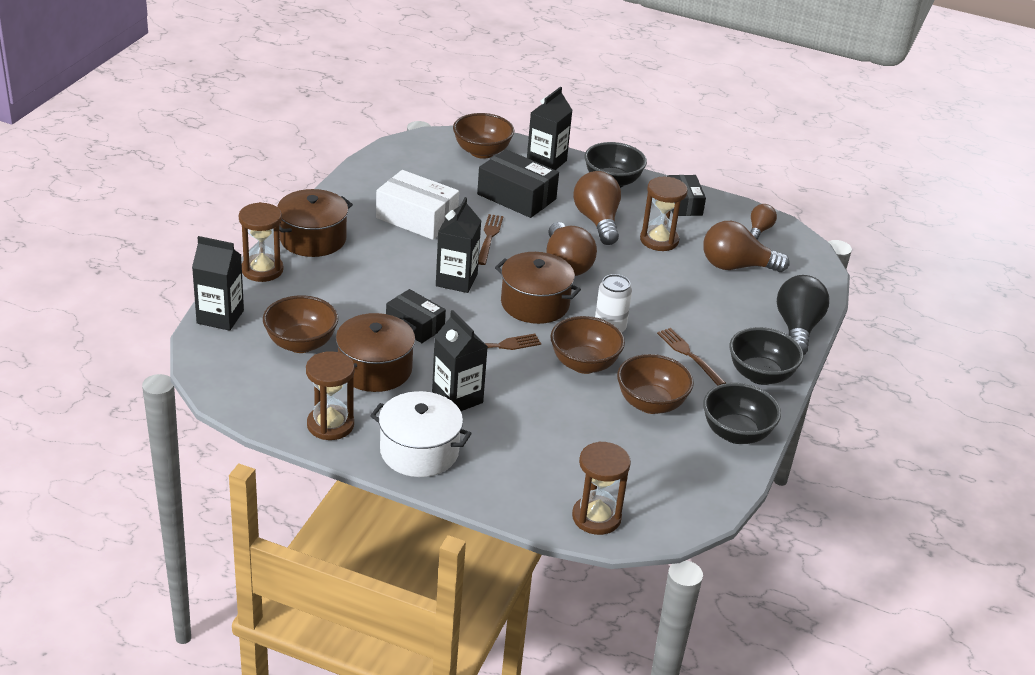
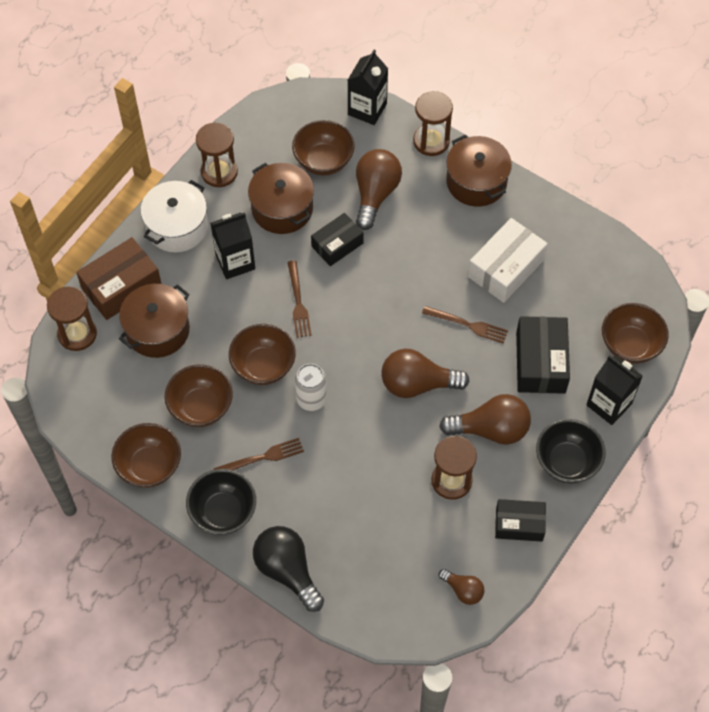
camera: 105 degrees right, 25 degrees up
black carton [436,197,481,293] -> none
black box [477,149,559,218] -> black box turned 45 degrees counterclockwise [516,316,570,394]
brown pot [495,252,581,324] -> brown pot moved to [119,284,190,358]
brown light bulb [703,221,790,272] -> brown light bulb moved to [356,149,402,230]
black bowl [703,383,781,444] -> brown bowl [112,423,181,488]
black light bulb [777,275,829,355] -> black light bulb turned 150 degrees counterclockwise [253,526,324,612]
none -> brown box [76,237,161,320]

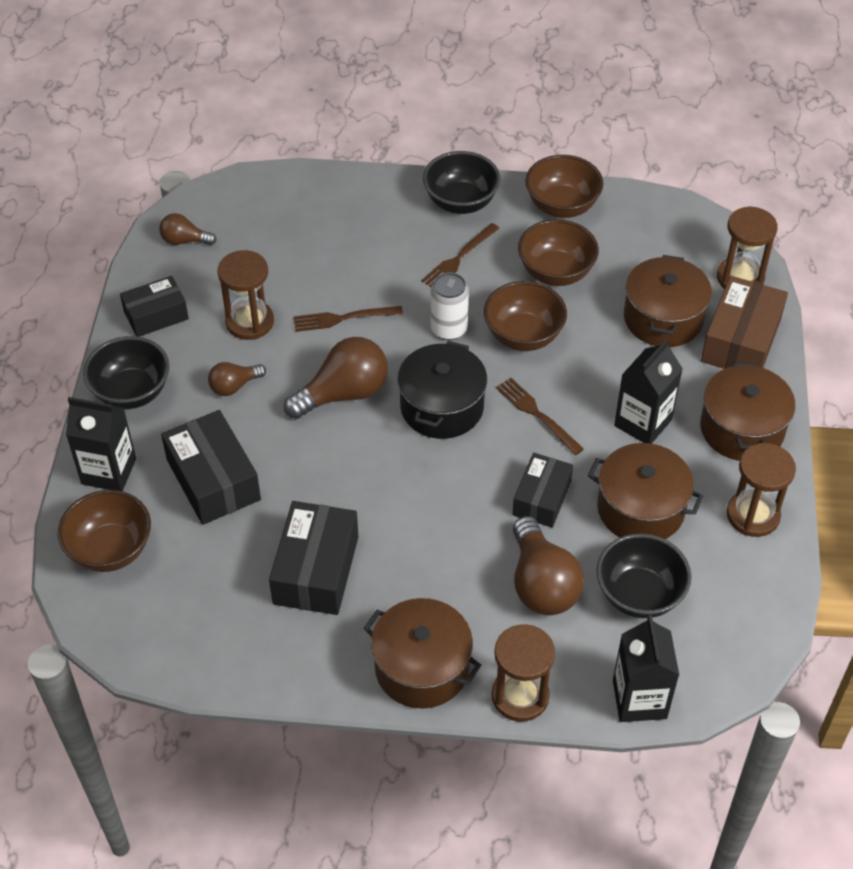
camera: 150 degrees right, 10 degrees down
white pot [140,180,208,252] -> brown pot [700,362,795,461]
black light bulb [253,526,324,612] -> none
brown bowl [292,120,355,176] -> black bowl [596,533,691,618]
brown fork [422,306,508,343] -> brown fork moved to [293,306,403,332]
brown light bulb [439,394,531,445] -> brown light bulb [208,362,266,396], size x0.55
white box [468,218,548,303] -> black box [269,501,358,615]
none -> black pot [397,341,487,439]

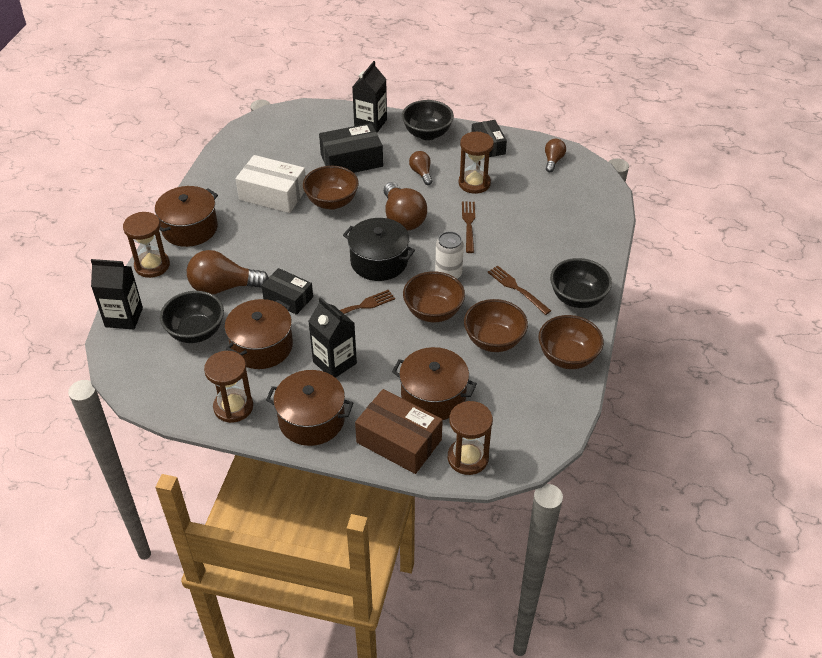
camera: 100 degrees right, 5 degrees down
brown bowl [58,490,151,572] -> brown bowl moved to [303,166,359,210]
black box [269,501,358,615] -> white box [236,155,306,213]

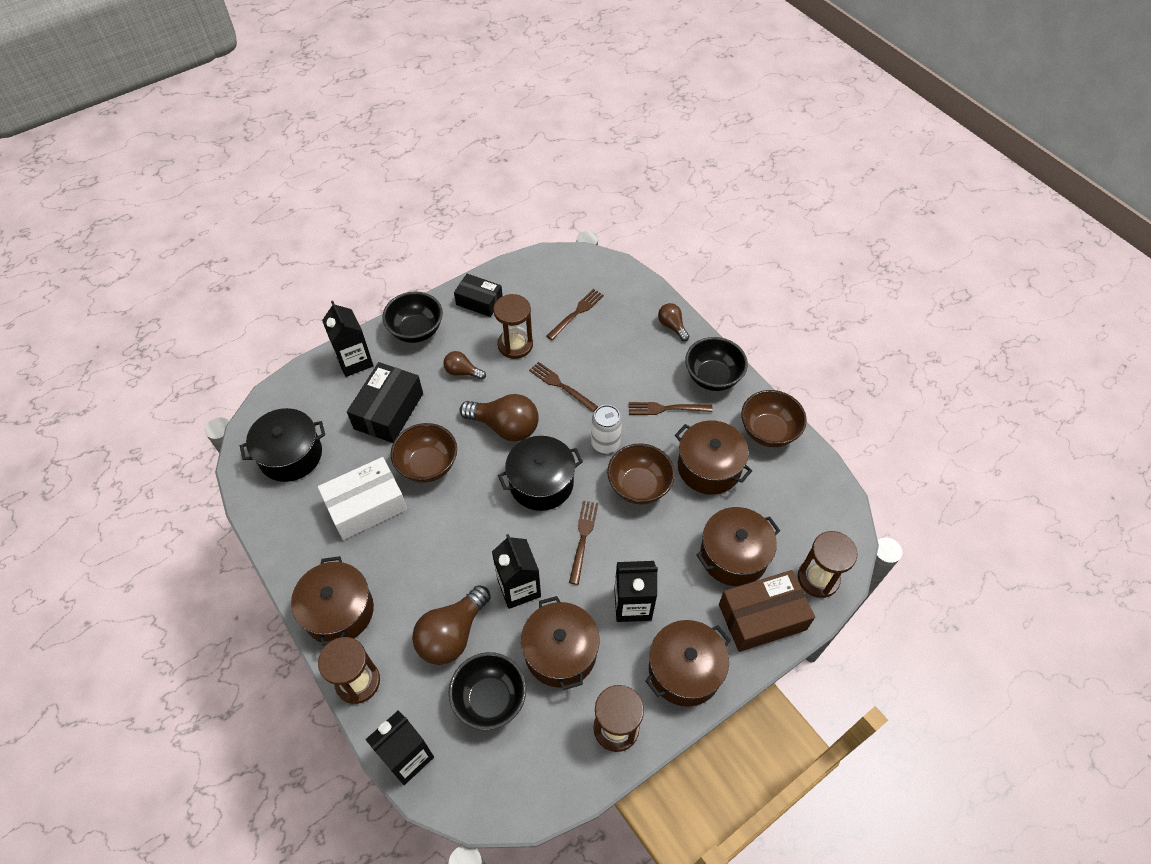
camera: 50 degrees left, 10 degrees up
black box [261,268,313,315] -> black carton [492,534,541,609]
brown bowl [464,299,528,352] -> brown pot [675,420,752,495]
brown light bulb [545,139,566,172] -> brown light bulb moved to [658,303,689,341]
none -> black pot [240,408,325,482]
none -> brown fork [547,289,604,340]

